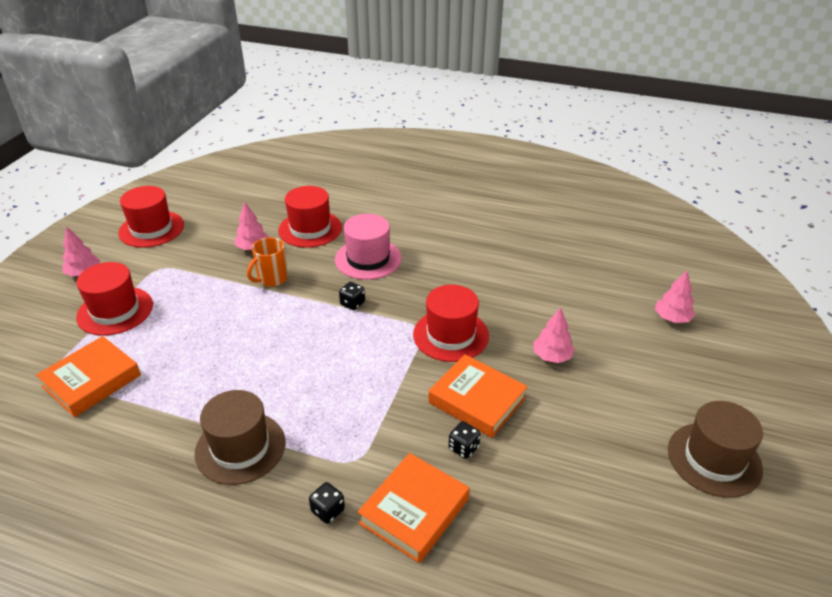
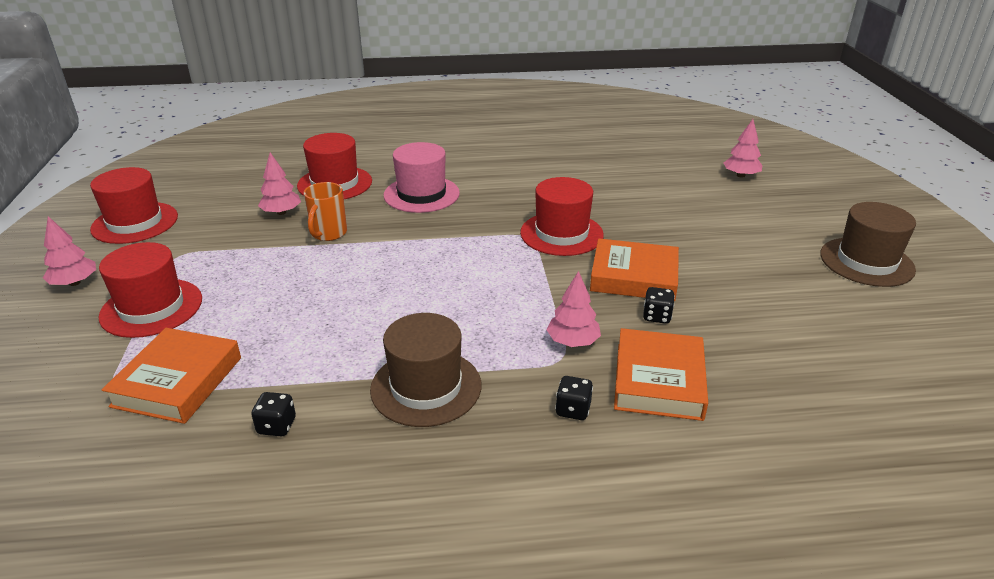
camera: 25 degrees left, 5 degrees down
black dice [339,282,365,310] -> black dice moved to [251,392,296,436]
pink tree [533,307,575,363] -> pink tree moved to [546,271,601,347]

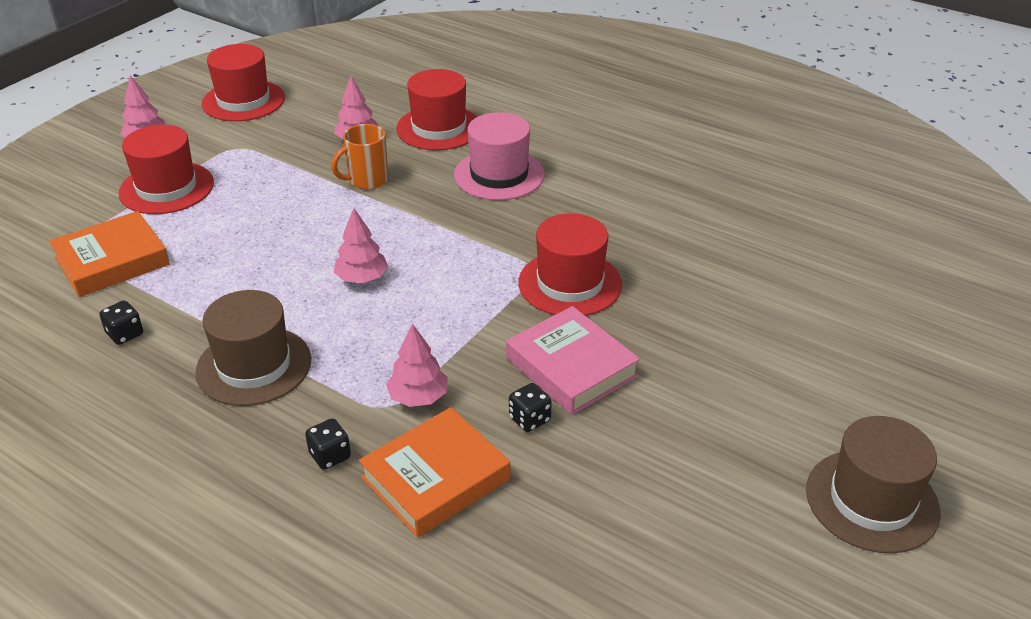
camera: 40 degrees right, 5 degrees up
orange book [590,238,679,301] -> pink book [506,306,640,415]
pink tree [723,119,762,178] -> pink tree moved to [334,208,388,283]

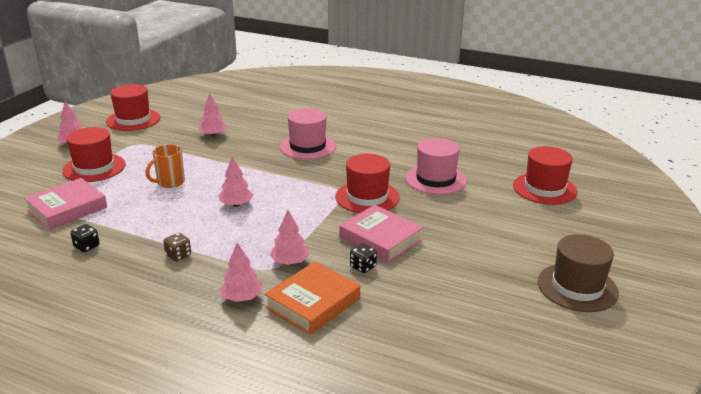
camera: 10 degrees left, 10 degrees down
orange book [49,211,170,297] -> pink book [24,178,107,230]
brown hat [195,290,311,406] -> brown dice [163,233,191,261]
black dice [305,419,351,470] -> pink tree [220,243,262,302]
orange mug [331,124,388,189] -> orange mug moved to [145,144,185,188]
red hat [396,69,477,150] -> red hat moved to [513,146,577,205]
none -> pink hat [405,138,467,195]

